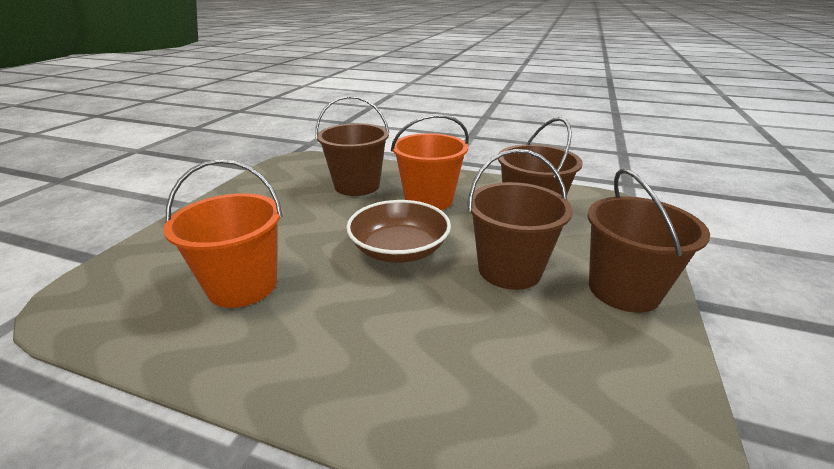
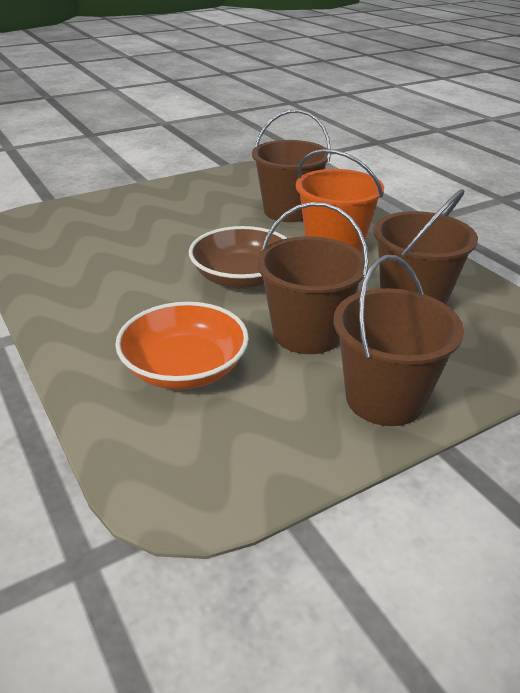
camera: 40 degrees right, 5 degrees up
orange bucket [163,159,283,308] -> none
none -> orange bowl [115,302,249,390]

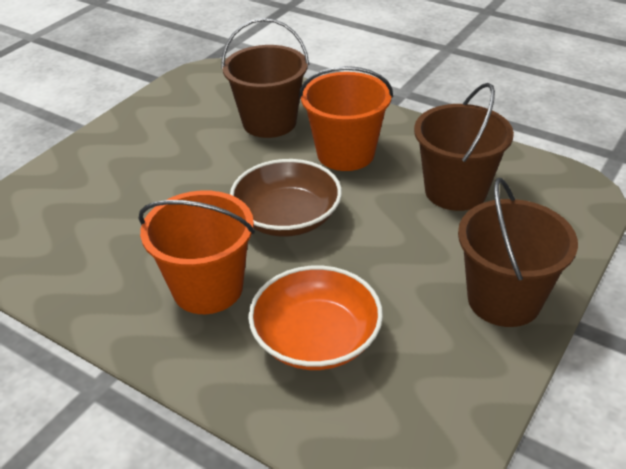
camera: 25 degrees left, 5 degrees up
brown bucket [257,202,369,354] -> none
none -> orange bucket [138,191,255,314]

